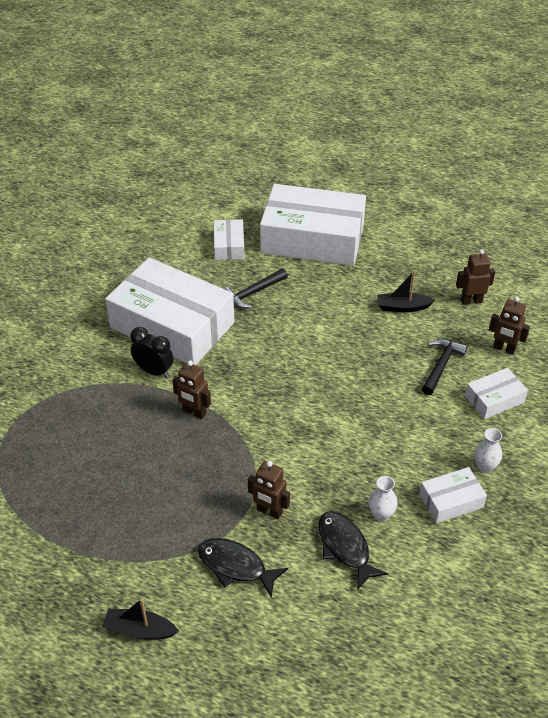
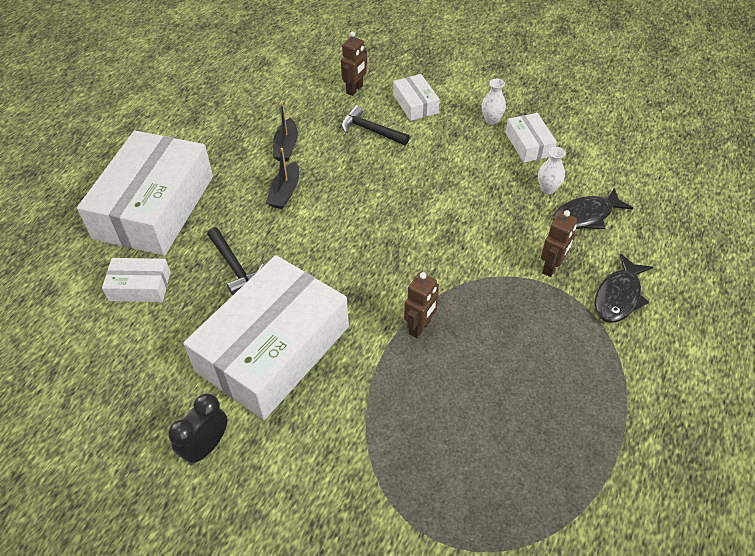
camera: 85 degrees left, 5 degrees up
black boat [102,599,179,640] -> black boat moved to [266,148,299,209]
black clock [130,327,174,378] -> black clock moved to [168,394,227,465]
brown robot [456,249,495,305] -> none

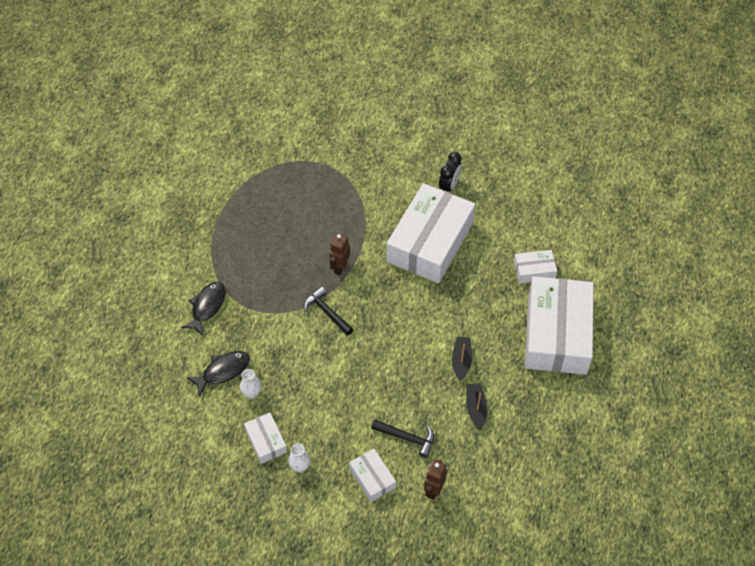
camera: 170 degrees right, 5 degrees up
black hammer [207,227,264,295] -> black hammer moved to [304,286,354,336]
brown robot [541,210,577,277] -> none

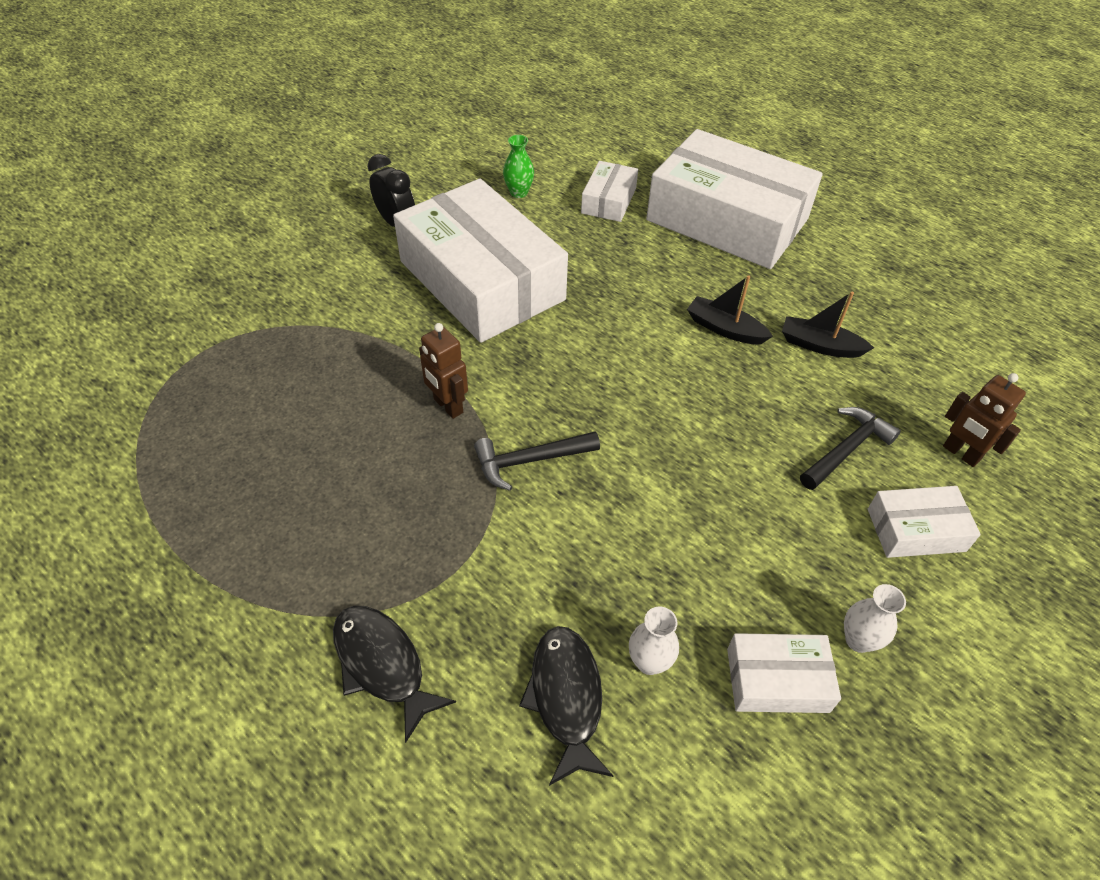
camera: 65 degrees left, 5 degrees down
none -> green vase [503,135,534,198]

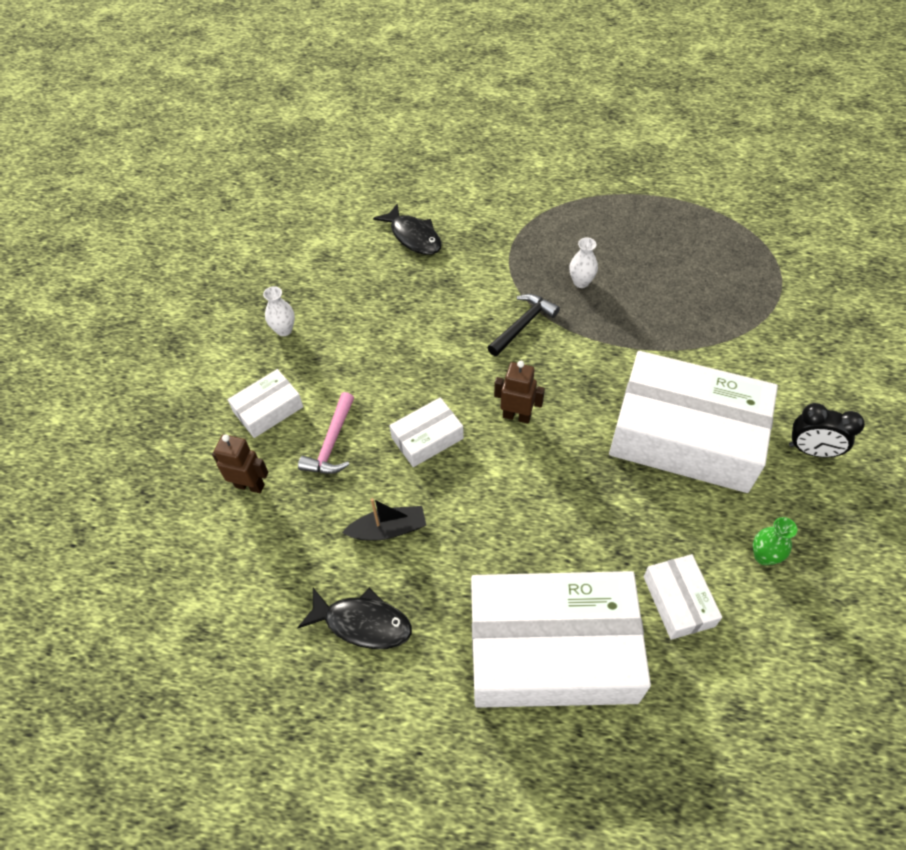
camera: 150 degrees right, 5 degrees up
black fish [333,606,456,743] -> black fish moved to [297,588,412,649]
brown robot [419,323,468,419] -> brown robot moved to [494,361,545,424]
white vase [629,606,679,675] -> white vase moved to [569,238,598,288]
black boat [687,275,773,344] -> none
white box [727,633,841,713] -> white box moved to [389,397,464,467]
black hammer [800,407,901,490] -> pink hammer [298,392,354,474]

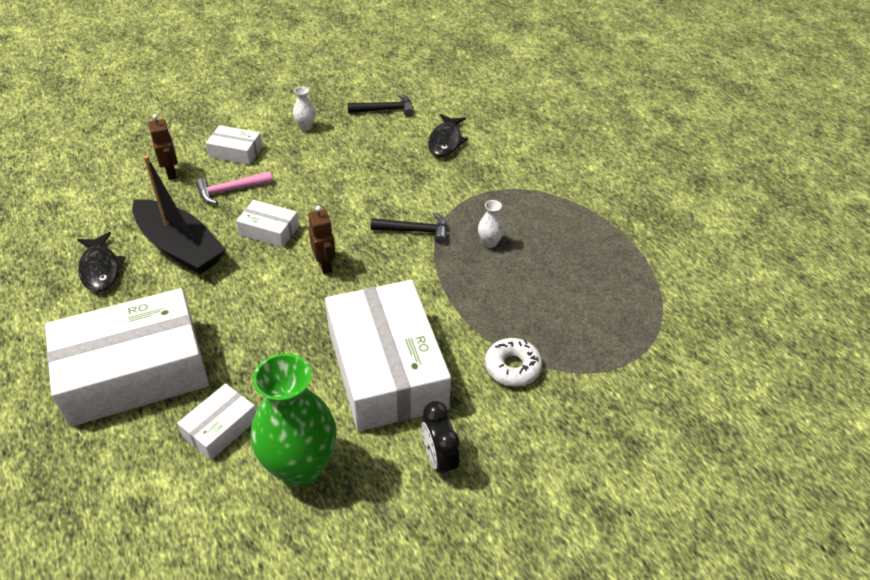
camera: 50 degrees right, 10 degrees down
black boat [342,498,426,541] -> black boat [132,155,226,274], size x1.96
white box [471,571,651,708] -> white box turned 75 degrees counterclockwise [45,288,209,427]
green vase [753,517,797,565] -> green vase [251,353,337,487], size x2.38
none -> black hammer [348,94,414,117]
none -> white donut [485,338,542,387]

